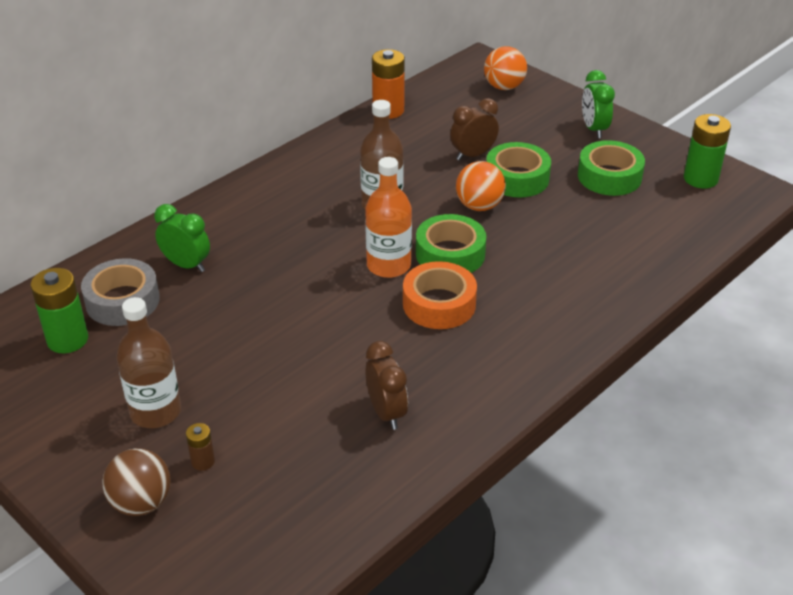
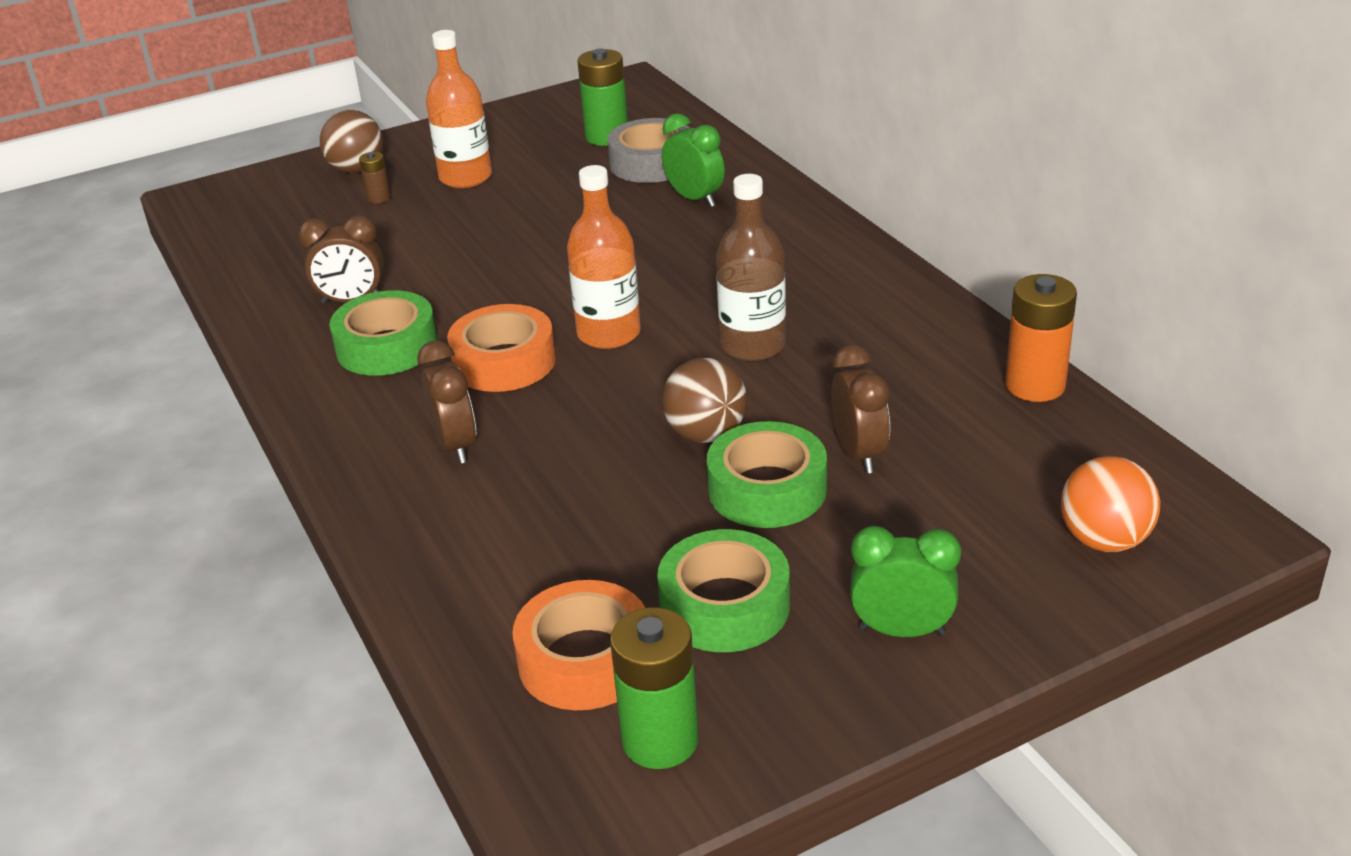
camera: 110 degrees right, 5 degrees down
brown bottle [116,297,181,428] -> orange bottle [426,30,492,188]
green clock [154,204,210,272] -> green clock turned 90 degrees counterclockwise [662,113,725,207]
green tape [416,214,486,273] -> green tape moved to [329,290,438,376]
orange ball [456,161,506,211] -> brown ball [662,358,747,443]
none -> brown clock [417,341,476,464]
none -> orange tape [512,580,645,710]

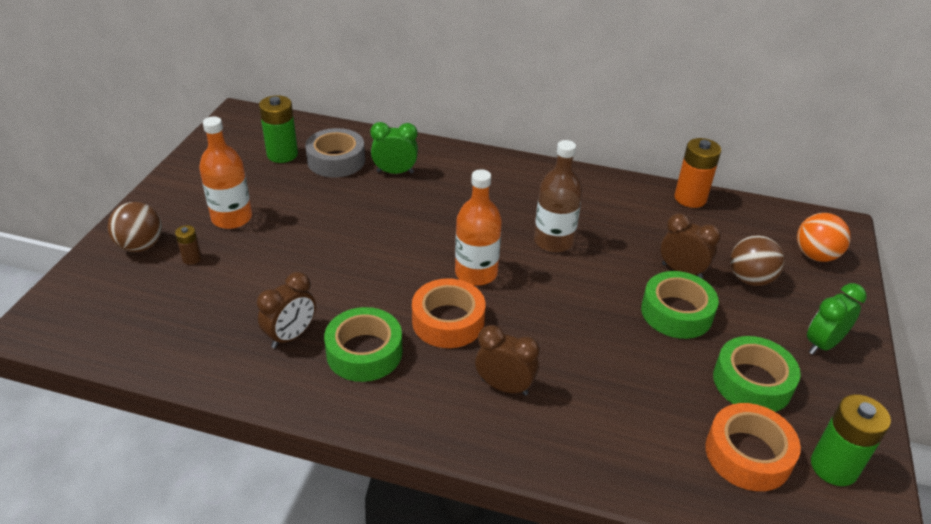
camera: 50 degrees left, 5 degrees up
brown ball [662,358,747,443] -> brown ball moved to [730,235,785,286]

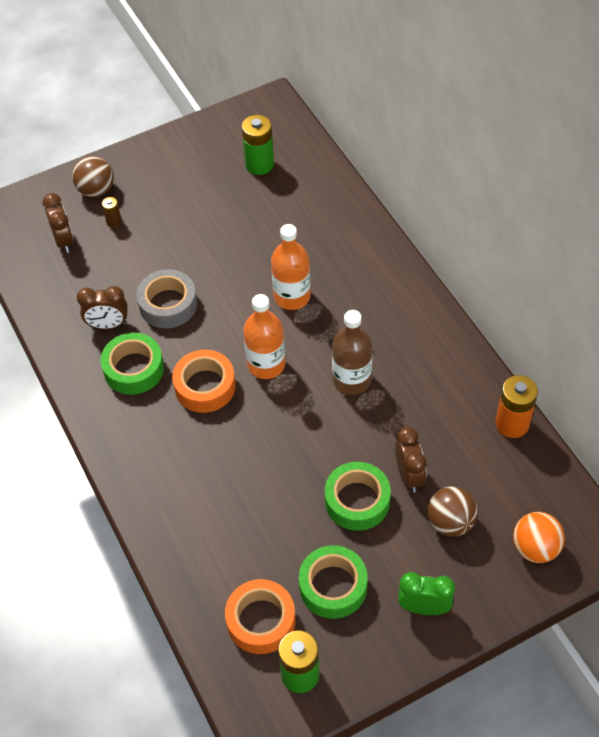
camera: 50 degrees right, 15 degrees up
orange bottle [199,116,252,229] -> orange bottle moved to [271,224,310,310]
grey tape [305,128,365,177] -> grey tape moved to [136,269,197,328]
green clock [370,122,418,174] -> none
brown clock [475,325,540,396] -> brown clock moved to [42,193,74,253]

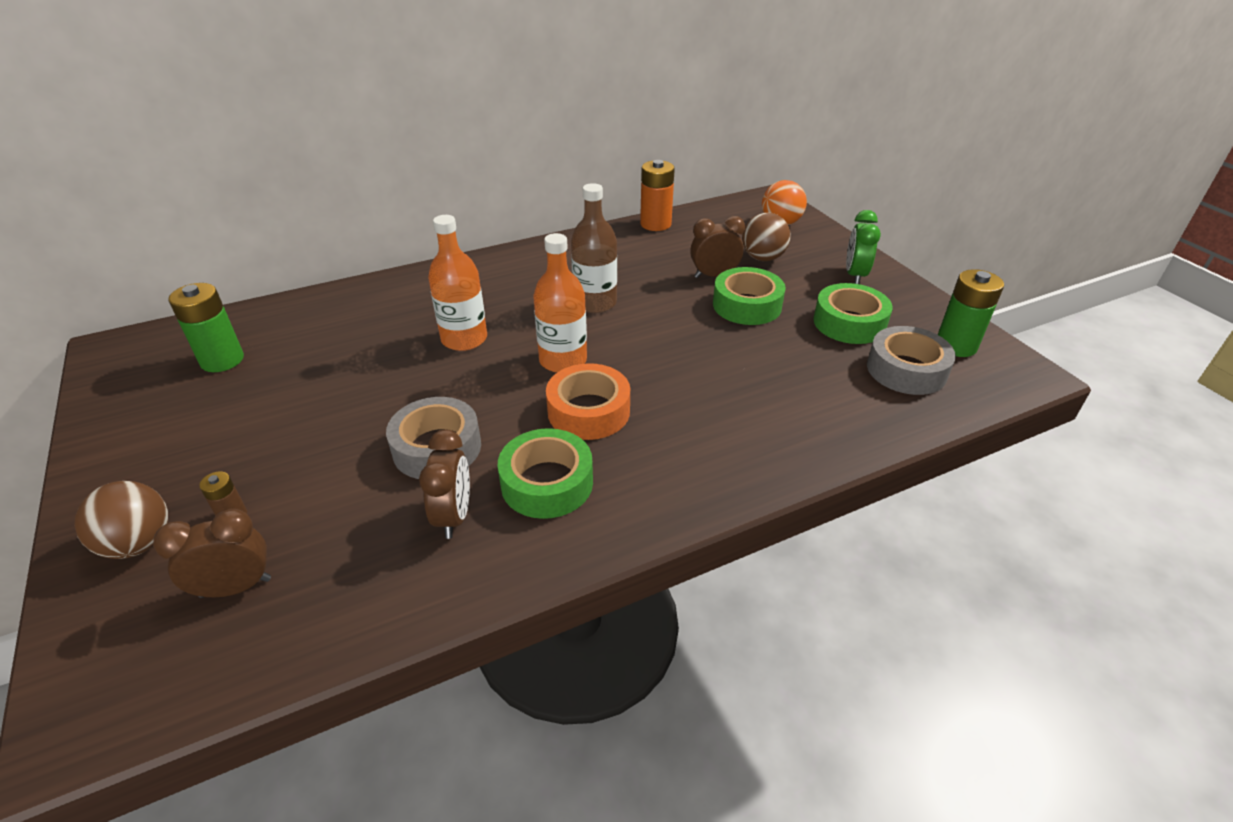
camera: 90 degrees left, 15 degrees down
orange tape [225,579,295,654] -> grey tape [867,326,956,395]

